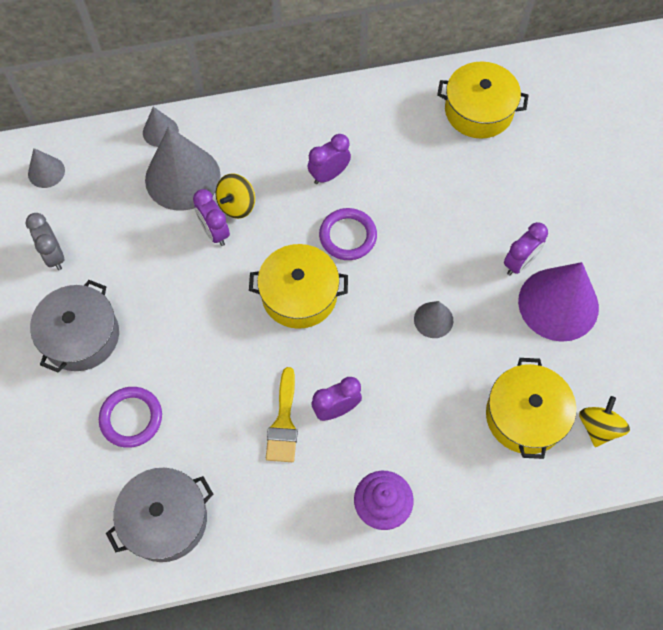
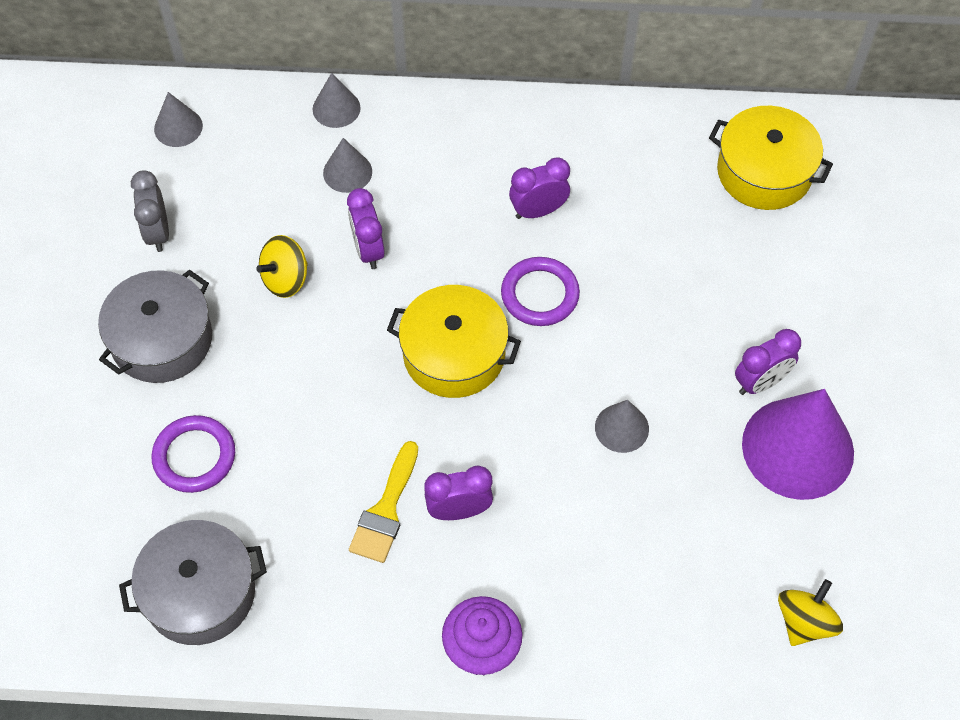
camera: 15 degrees right, 5 degrees down
grey cone [145,126,221,211] -> grey cone [323,138,372,193], size x0.49
yellow spinning top [216,173,255,219] -> yellow spinning top moved to [256,235,308,298]
yellow pot [486,358,576,459] -> none

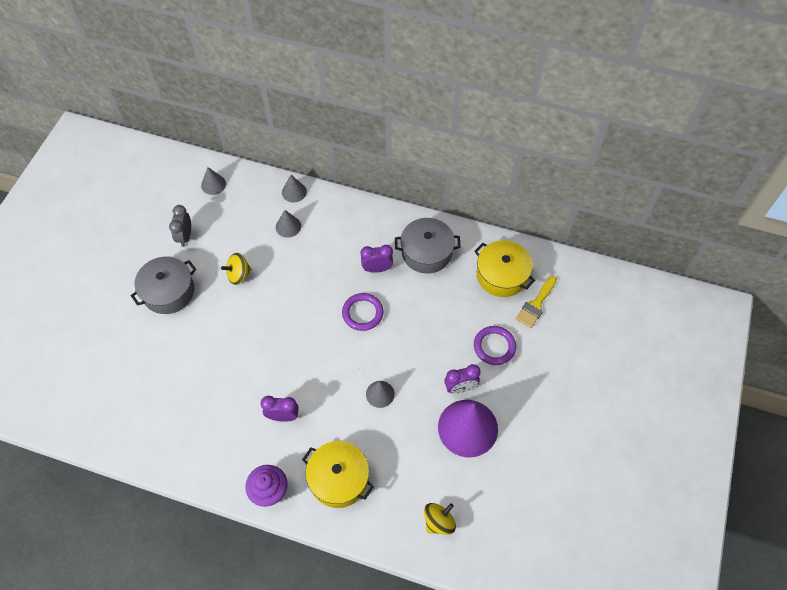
camera: 15 degrees right, 0 degrees up
grey pot [119,520,267,645] -> grey pot moved to [395,218,461,274]
purple ring [152,415,235,493] -> purple ring moved to [474,326,516,365]
purple clock [347,188,385,269] -> none
yellow brush [349,441,418,563] -> yellow brush moved to [516,276,557,328]
yellow pot [387,285,521,398] -> yellow pot moved to [302,441,374,508]

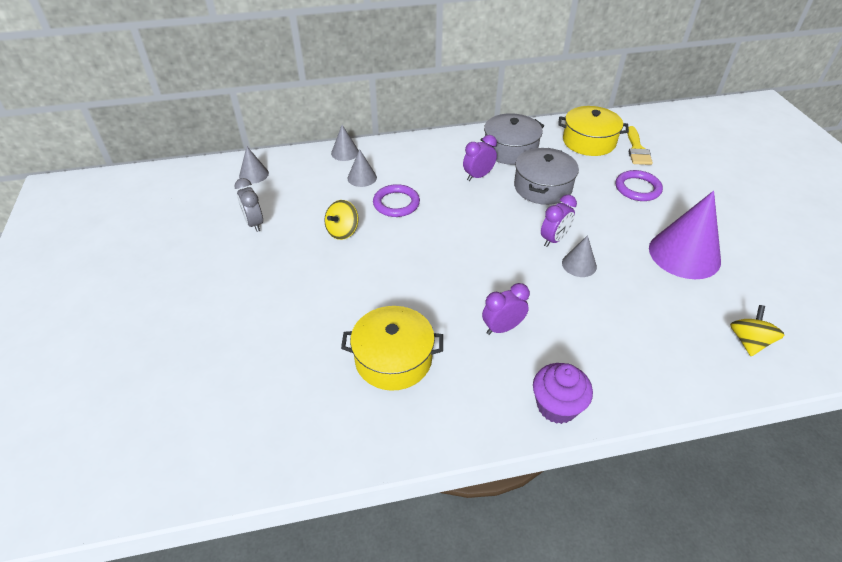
camera: 30 degrees left, 15 degrees down
grey pot [131,256,196,314] -> grey pot moved to [514,148,579,205]
yellow pot [302,441,374,508] -> yellow pot moved to [341,306,443,391]
purple ring [342,293,384,331] -> purple ring moved to [373,184,420,217]
purple clock [444,364,481,394] -> purple clock moved to [541,195,577,247]

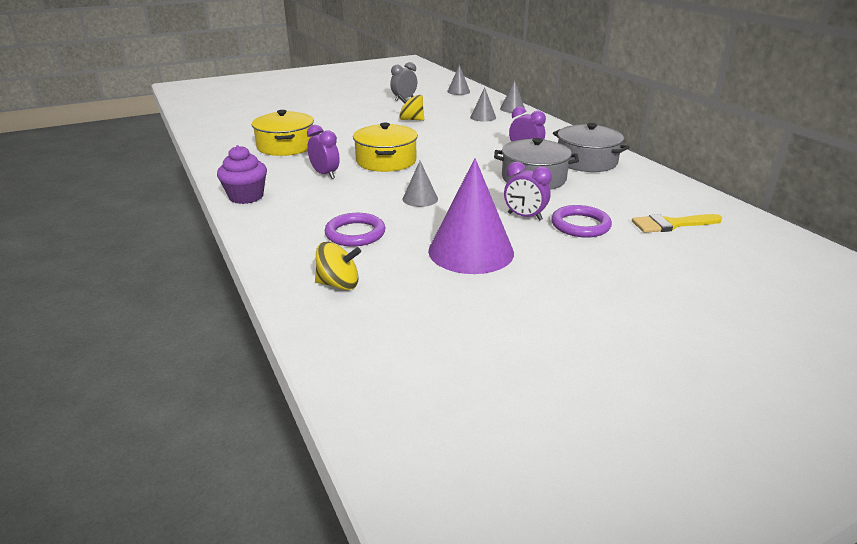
camera: 75 degrees right, 15 degrees down
purple ring [373,184,420,217] -> purple ring moved to [325,213,385,247]
purple clock [541,195,577,247] -> purple clock moved to [504,162,552,221]
yellow pot [558,106,629,156] -> yellow pot moved to [353,123,418,172]

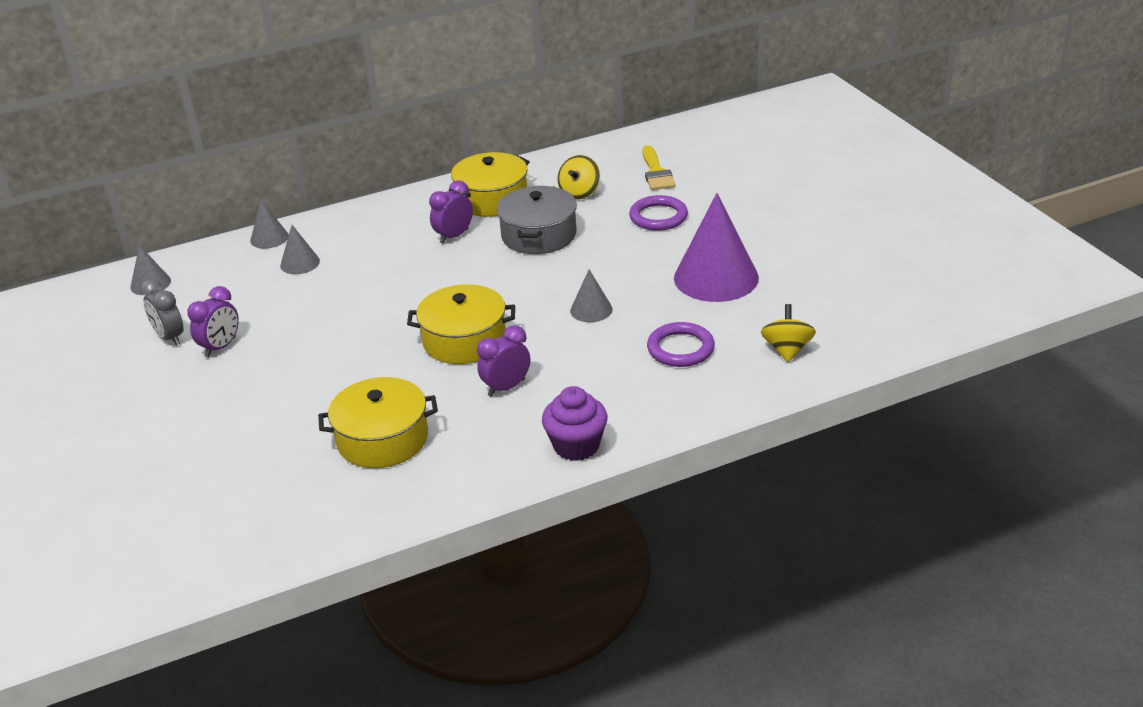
camera: 85 degrees left, 5 degrees up
yellow spinning top [398,94,424,121] -> yellow spinning top moved to [557,155,600,200]
purple clock [504,162,552,221] -> purple clock moved to [188,286,239,357]
grey pot [553,123,629,172] -> yellow pot [448,152,530,217]

